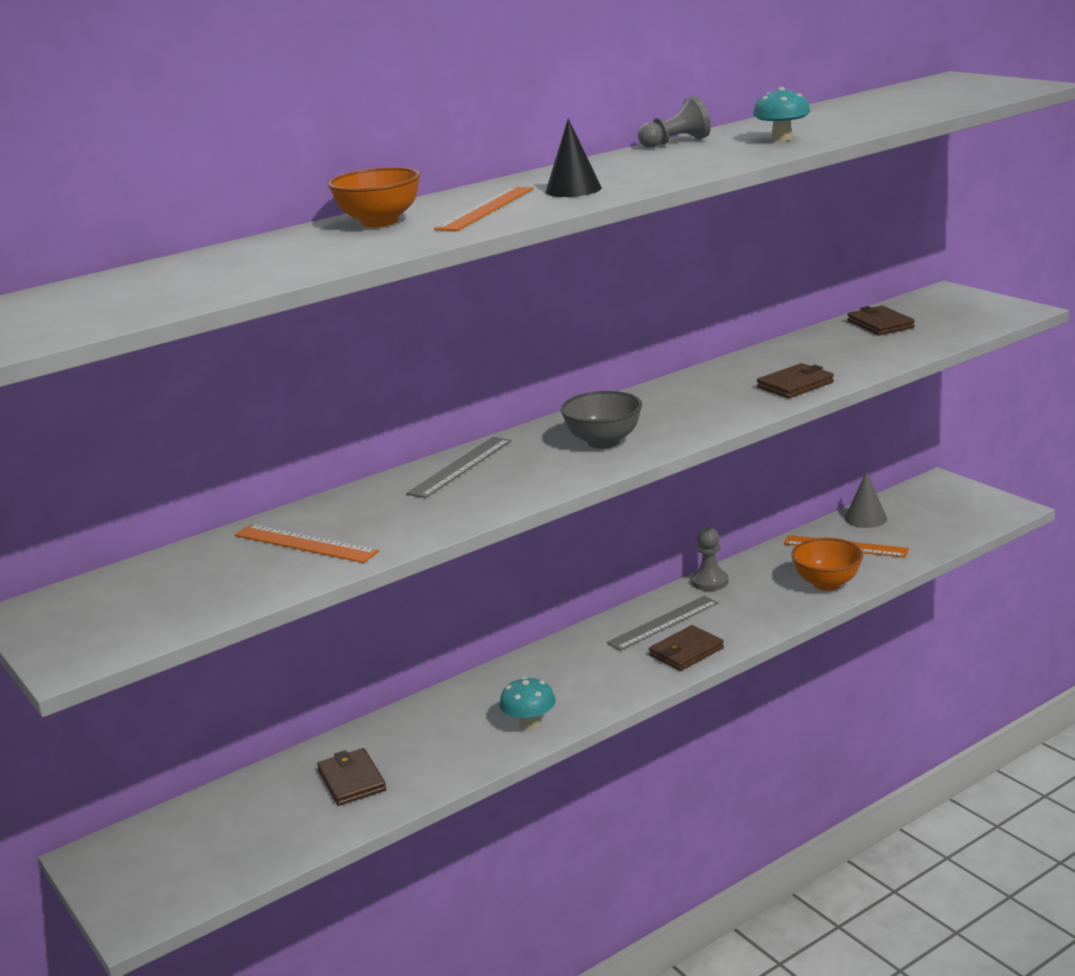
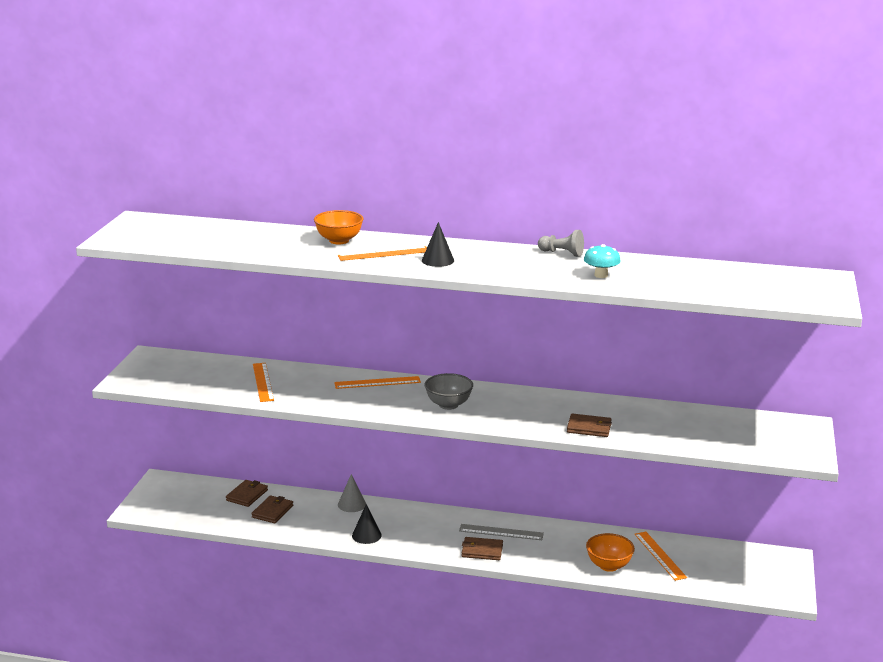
camera: 45 degrees right, 0 degrees up
grey ruler [406,437,512,498] -> orange ruler [334,376,421,389]
turquoise mushroom [499,677,555,730] -> black cone [352,504,382,544]
grey pawn [692,527,728,591] -> none
grey cone [845,471,887,528] -> grey cone moved to [338,474,366,512]
brown wallet [847,305,915,336] -> brown wallet moved to [226,480,268,507]

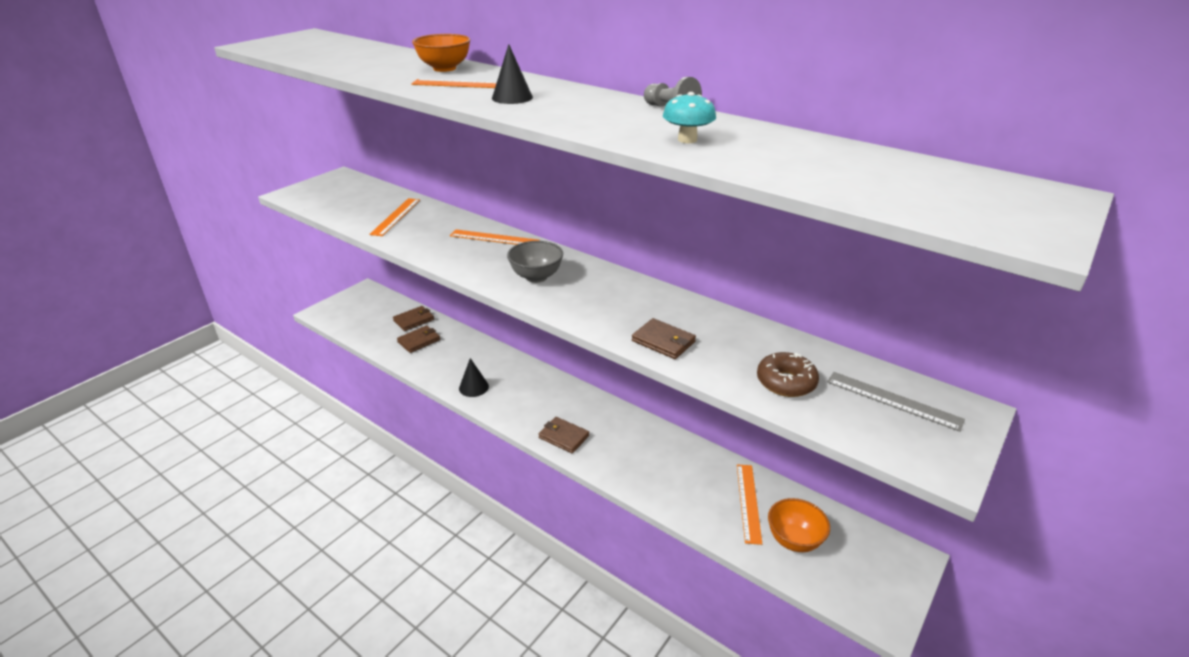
camera: 25 degrees right, 10 degrees up
grey cone [338,474,366,512] -> none
grey ruler [459,524,544,540] -> grey ruler moved to [827,372,965,432]
orange bowl [586,533,635,572] -> orange bowl moved to [768,498,830,552]
none -> brown donut [757,352,819,397]

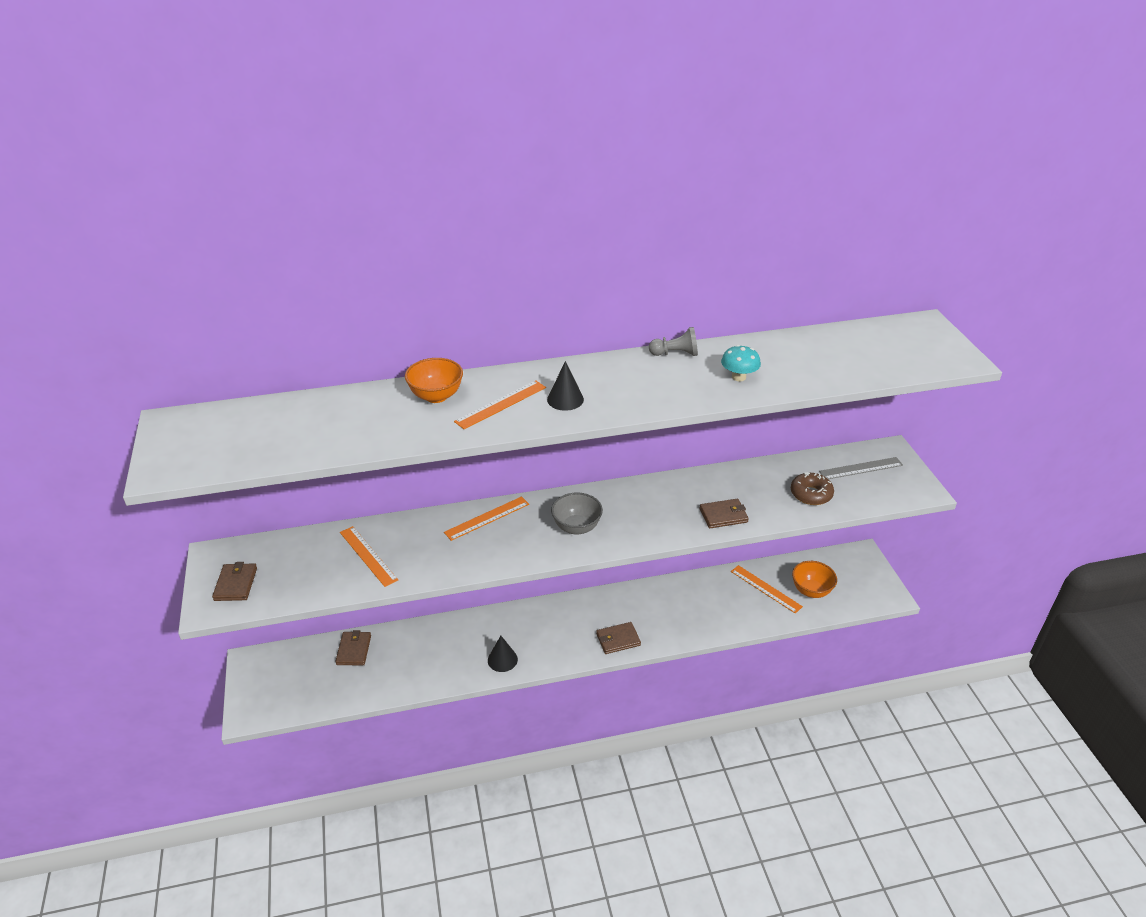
camera: 50 degrees left, 5 degrees up
brown wallet [397,325,440,353] -> brown wallet moved to [212,562,257,601]

